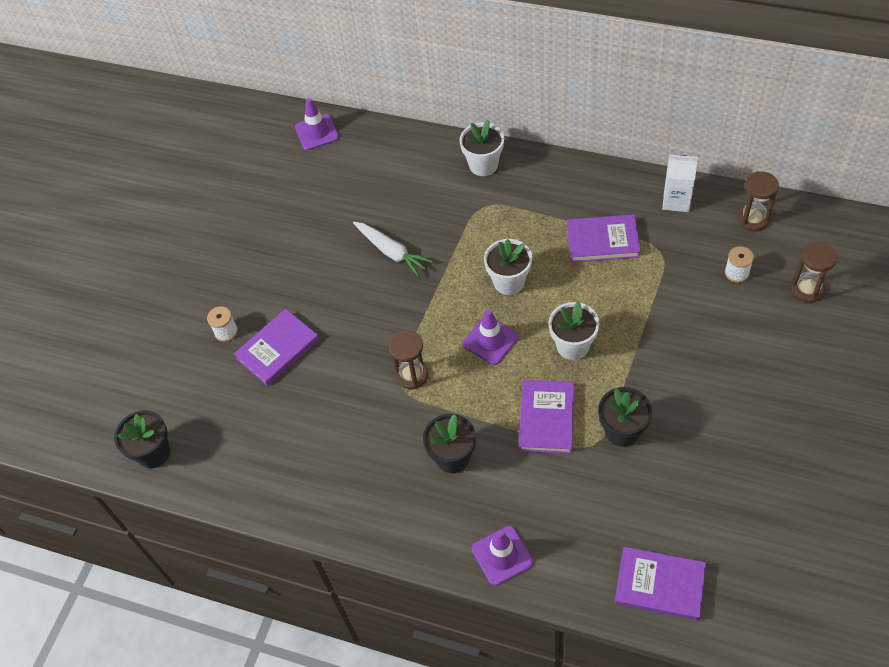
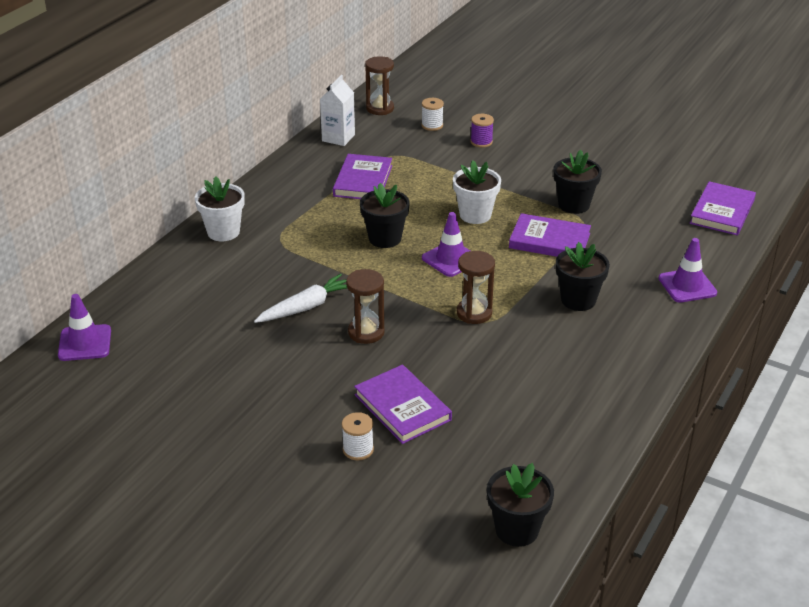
camera: 85 degrees left, 20 degrees down
white flower pot [484,239,532,295] -> black flower pot [360,183,410,248]
brown hourglass [791,242,837,303] -> brown hourglass moved to [346,269,385,344]
none -> purple spool [471,114,494,148]

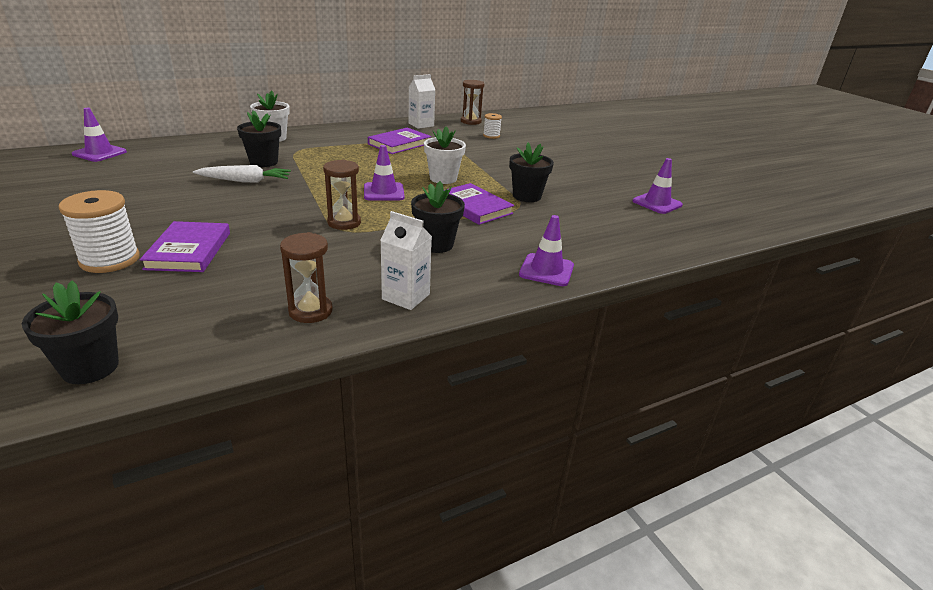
camera: 30 degrees right, 5 degrees down
white spool [342,412,374,461] -> white spool [59,190,140,273], size x1.82
brown hourglass [346,269,385,344] -> brown hourglass moved to [280,232,333,323]
black flower pot [360,183,410,248] -> black flower pot moved to [237,110,281,167]
purple spool [471,114,494,148] -> none
purple book [690,181,756,236] -> none
none -> white carton [380,211,432,310]
none -> purple traffic cone [633,158,683,214]

